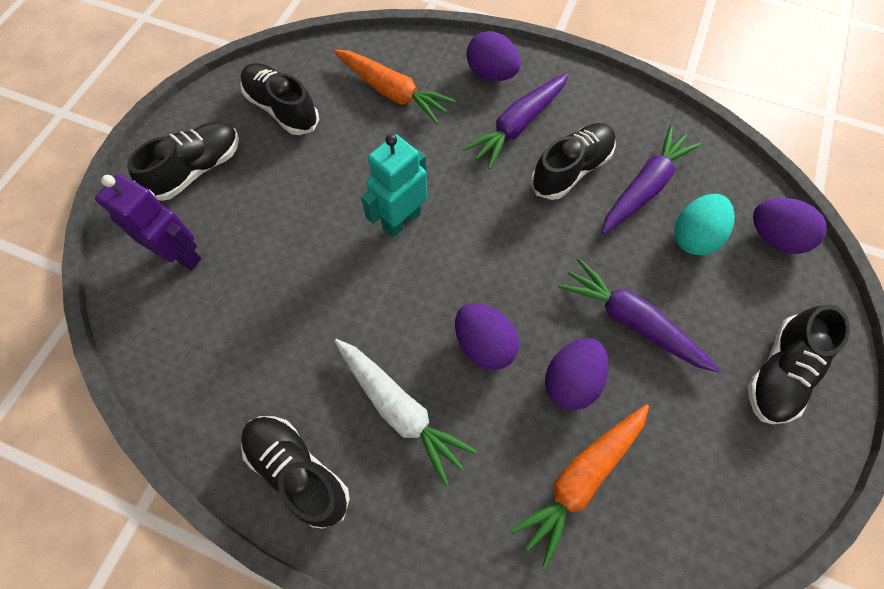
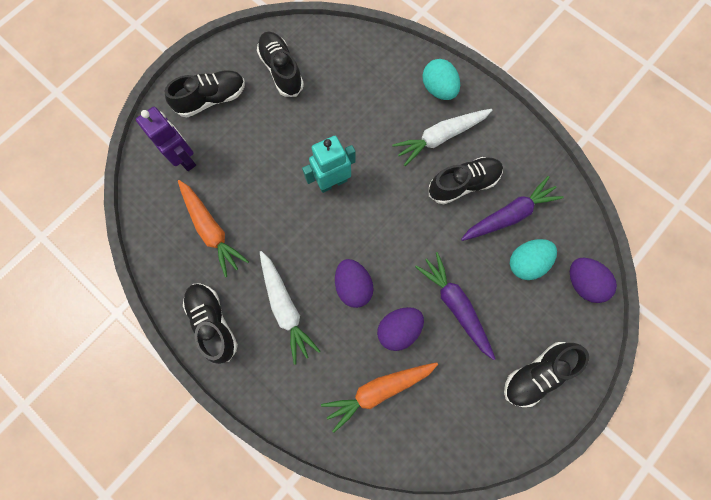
camera: 20 degrees right, 10 degrees up
orange carrot [334,50,456,124] -> orange carrot moved to [178,180,249,278]
purple carrot [463,73,569,169] -> white carrot [392,109,492,166]
purple egg [466,31,521,81] -> turquoise egg [422,59,460,100]

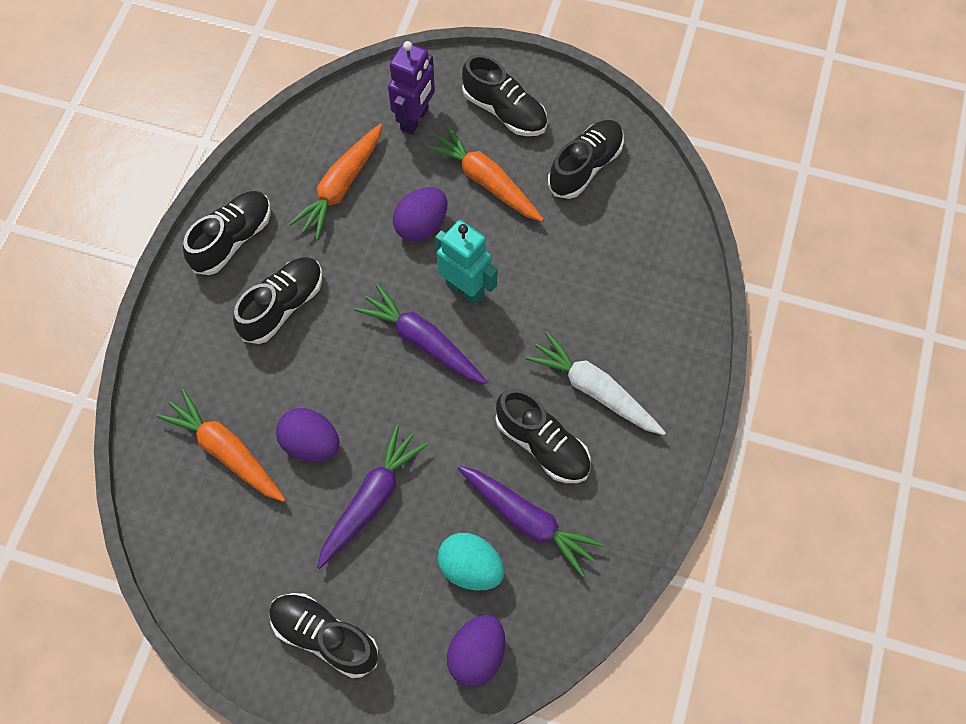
camera: 65 degrees right, 10 degrees down
white carrot [260,251,321,365] -> black shoe [233,257,322,344]
purple egg [335,259,374,308] -> purple egg moved to [393,187,447,241]
turquoise egg [422,59,460,100] -> none
none -> purple carrot [355,284,487,384]
none -> orange carrot [425,125,544,222]

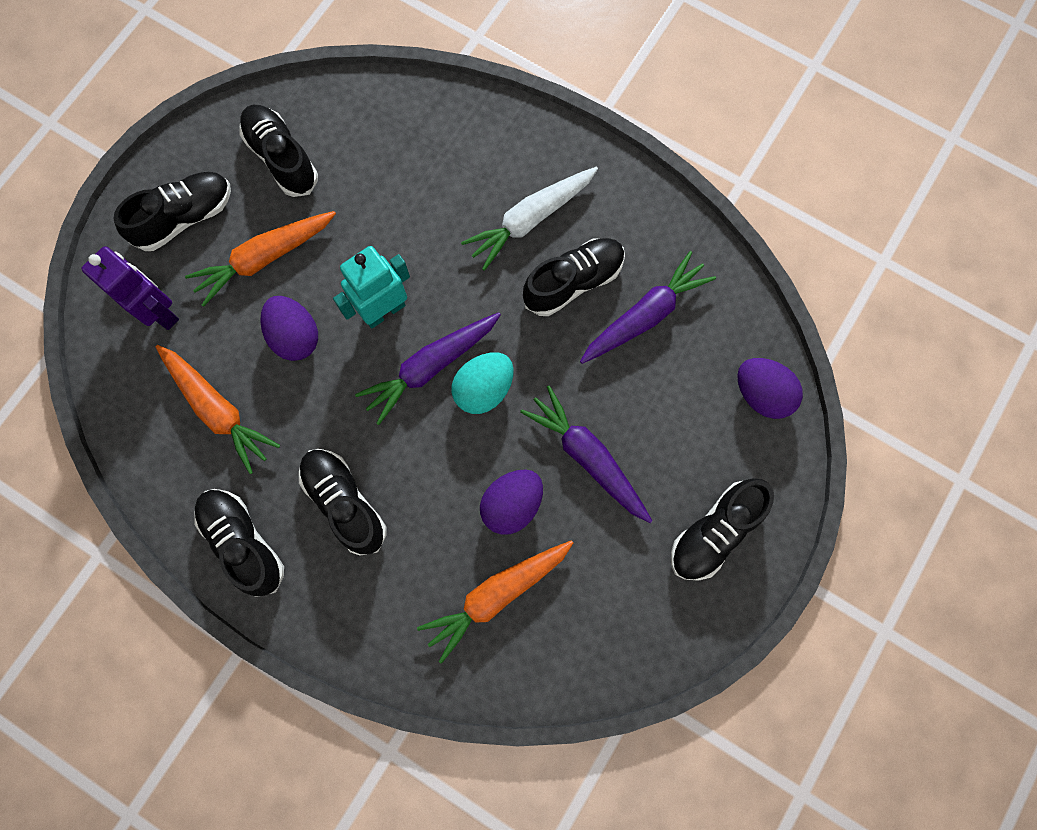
camera: 75 degrees left, 10 degrees up
turquoise egg [438,533,504,591] -> turquoise egg moved to [452,352,514,414]

